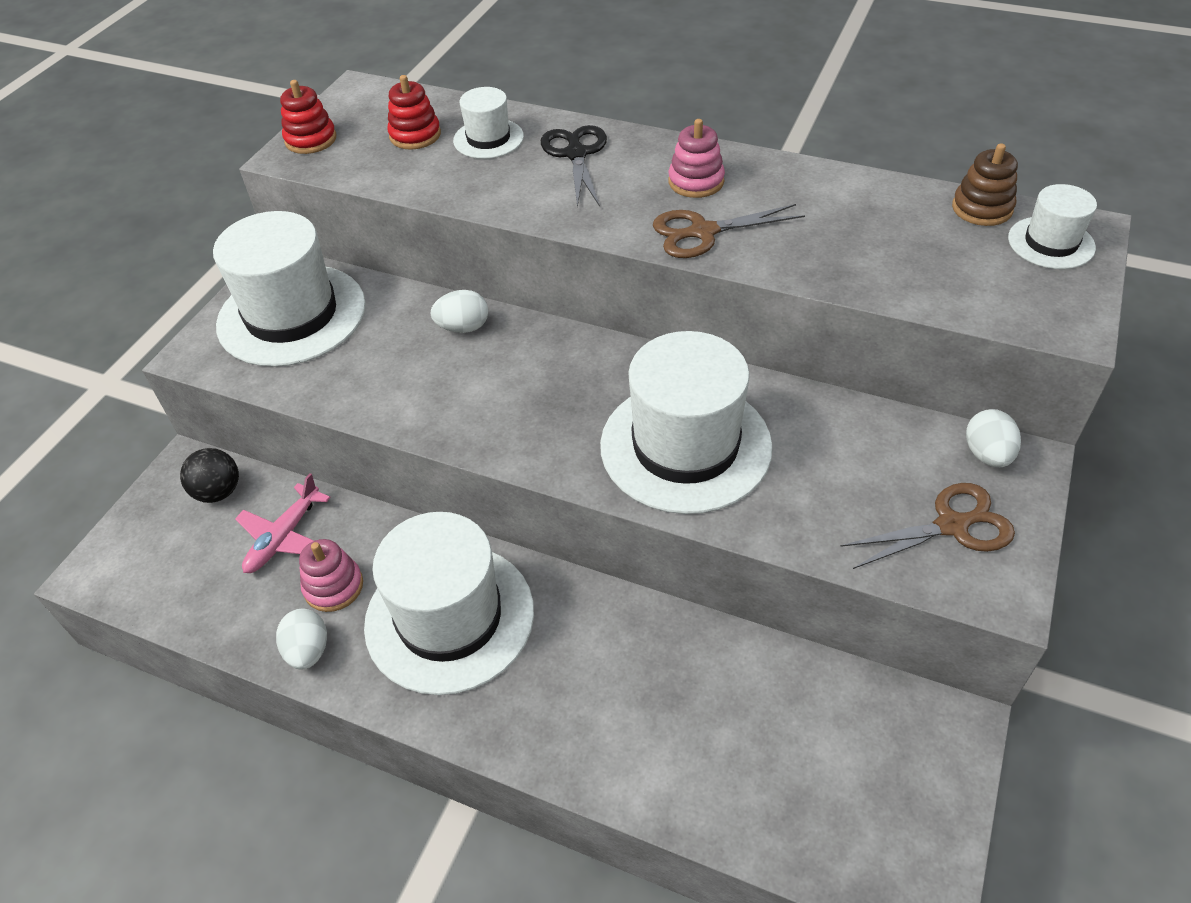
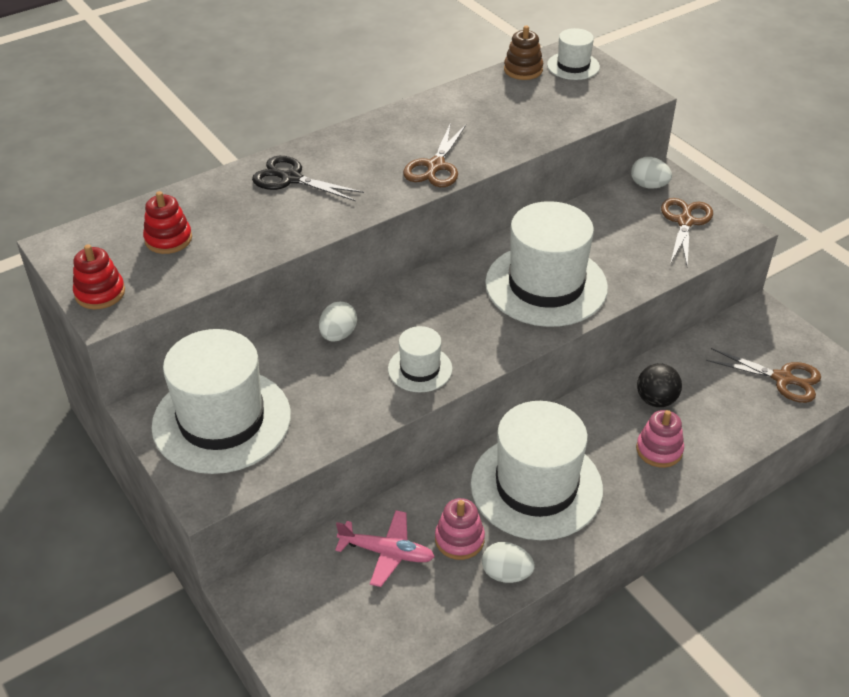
camera: 60 degrees left, 5 degrees down
black ball [180,448,239,503] -> black ball moved to [637,363,682,407]
pink plane [235,473,331,573] -> pink plane turned 45 degrees counterclockwise [335,510,435,587]
white hat [453,87,524,159] -> white hat moved to [388,326,452,392]
pink stacking toy [668,119,725,198] -> pink stacking toy moved to [636,410,684,468]
none -> brown scissors [706,348,821,403]

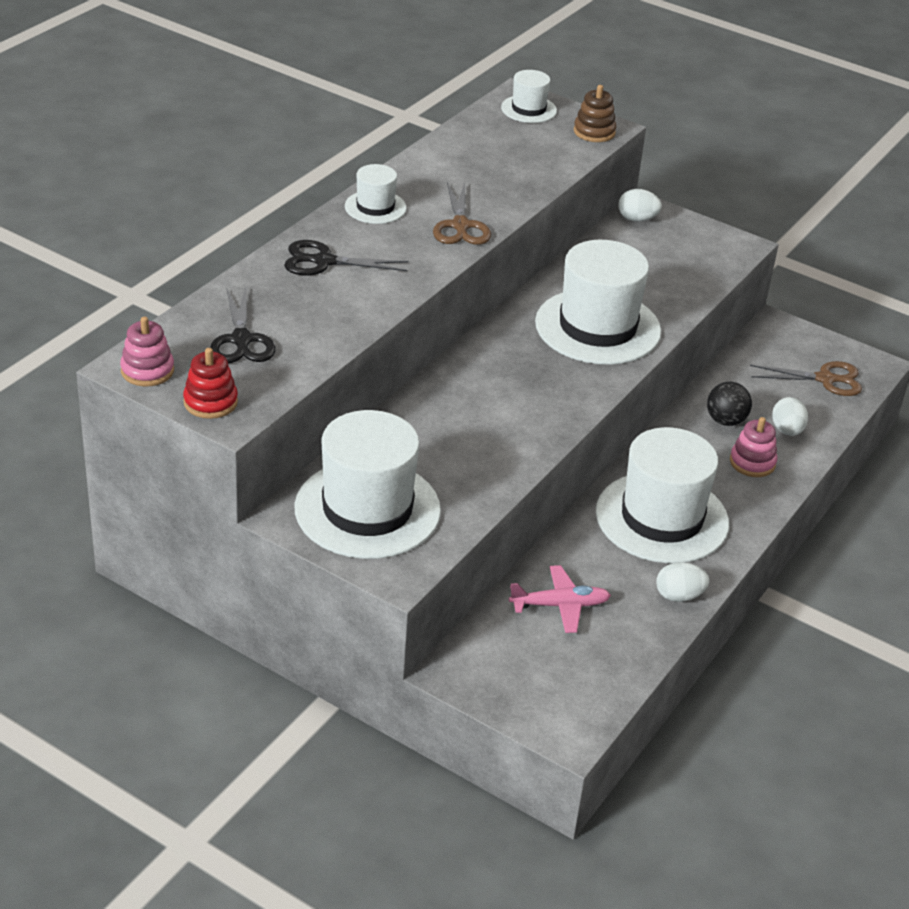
camera: 25 degrees left, 5 degrees down
red stacking toy [143,191,192,254] -> black scissors [210,287,275,363]
white egg [319,301,357,342] -> white egg moved to [772,397,808,436]
white hat [388,326,452,392] -> white hat moved to [345,164,407,224]
pink stacking toy [435,498,485,560] -> pink stacking toy moved to [120,317,174,386]
brown stacking toy [504,26,543,80] -> brown stacking toy moved to [574,85,616,142]
brown scissors [661,198,713,267] -> none

